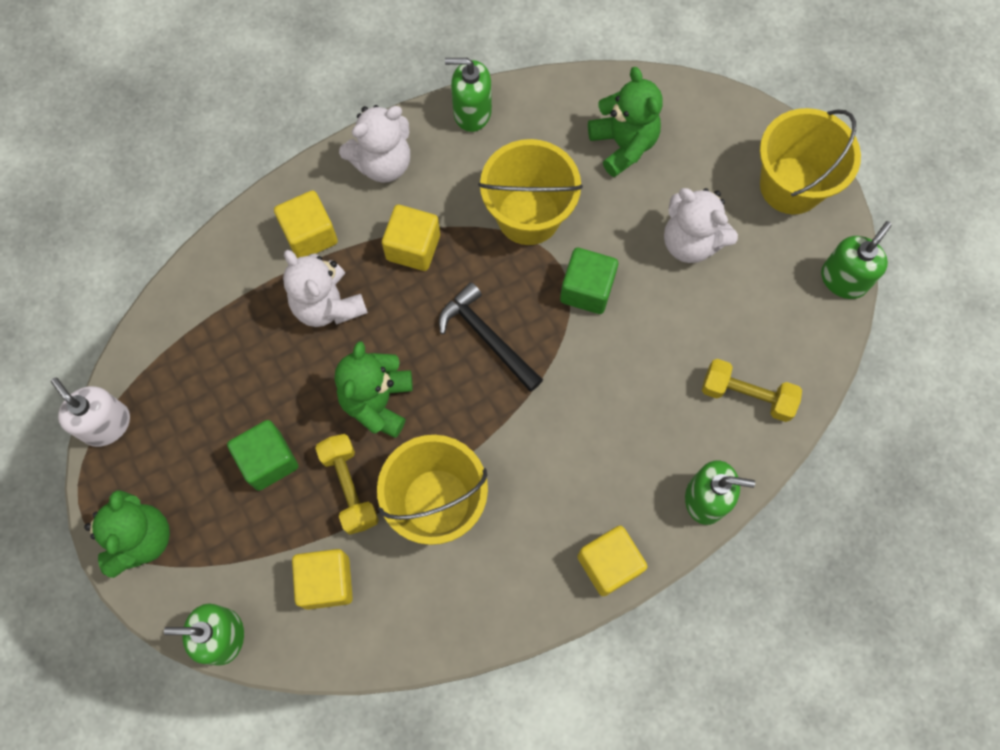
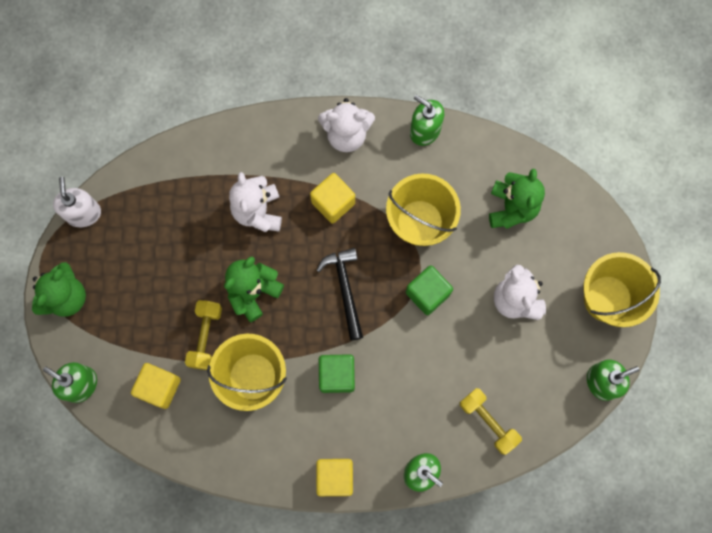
camera: 30 degrees right, 5 degrees up
green cube [227,420,298,491] -> green cube moved to [319,354,355,393]
yellow cube [274,190,338,258] -> none

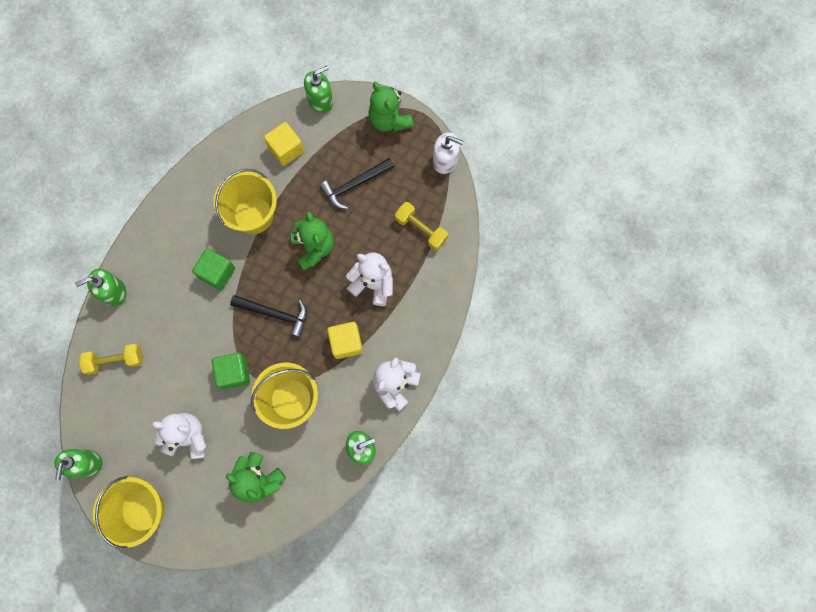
camera: 120 degrees right, 0 degrees up
yellow dumbbell [185,300,222,370] -> yellow dumbbell moved to [395,202,448,250]
yellow cube [316,459,353,496] -> none
none -> black hammer [320,158,394,209]

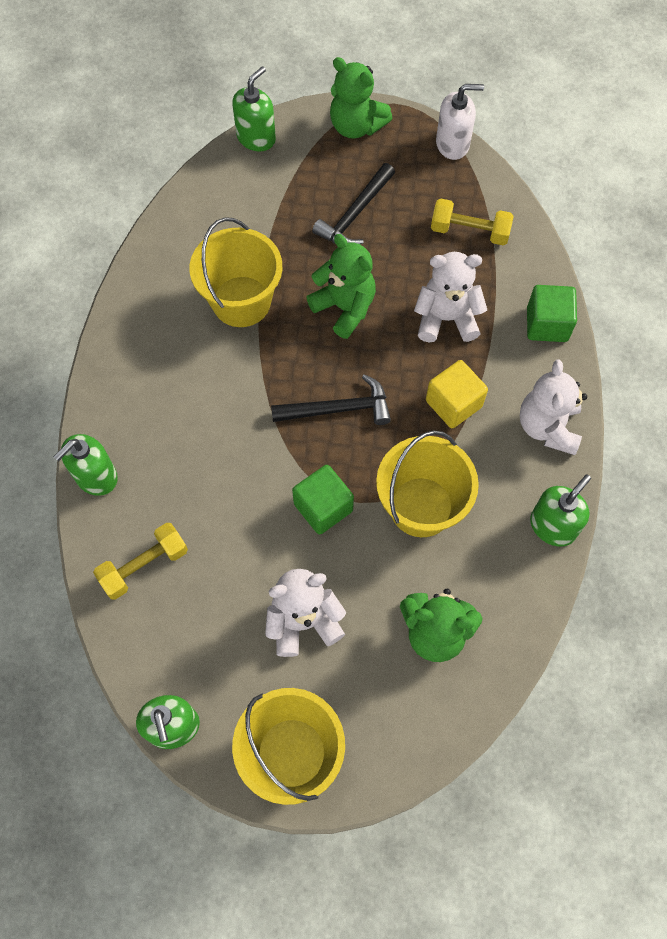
camera: 25 degrees left, 10 degrees down
green cube [192,249,235,290] -> green cube moved to [527,285,577,342]
yellow cube [264,122,304,166] -> none

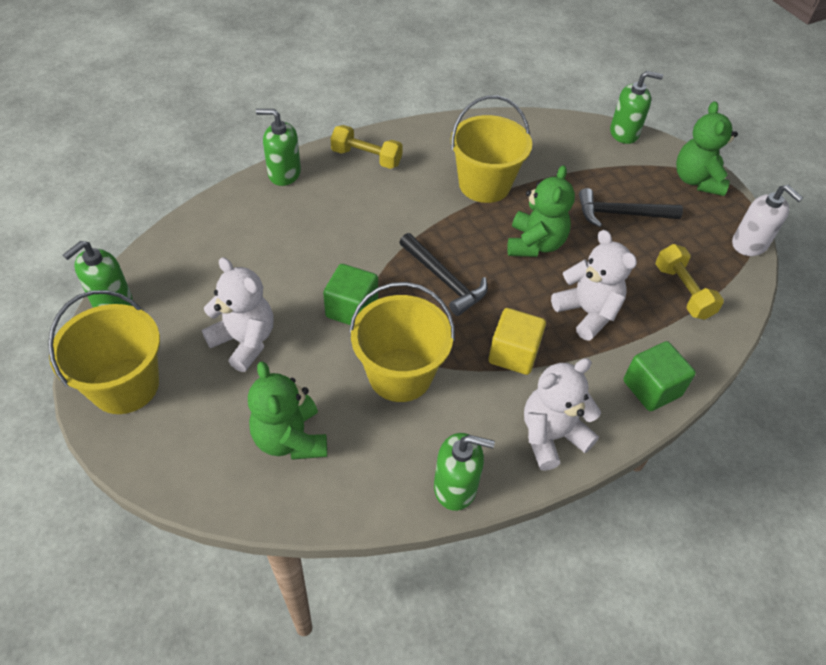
camera: 55 degrees right, 15 degrees down
yellow dumbbell [93,523,188,599] -> yellow dumbbell moved to [330,125,403,169]

